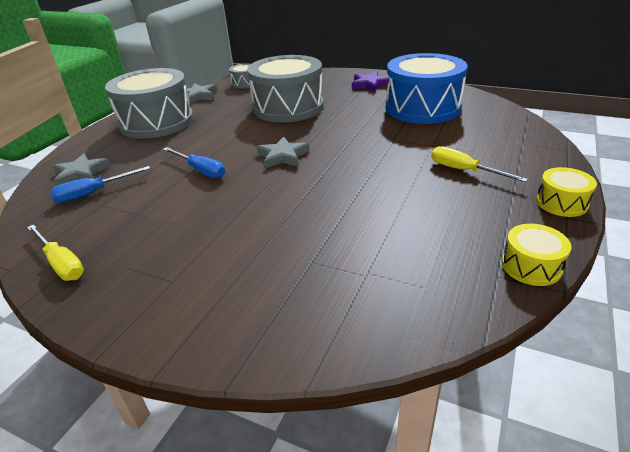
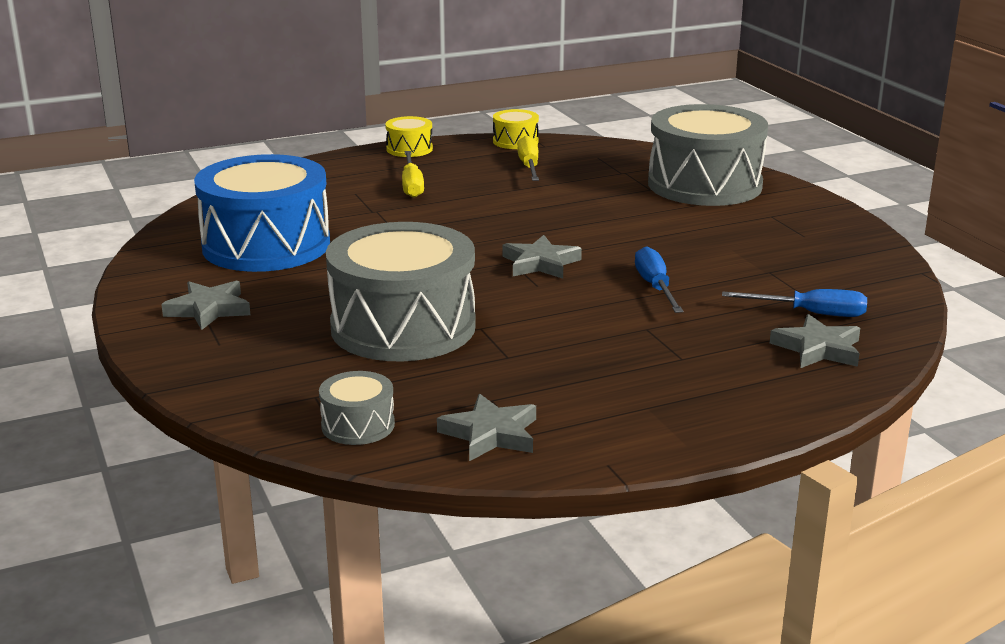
camera: 140 degrees left, 10 degrees down
yellow screwdriver [27,225,84,281] -> yellow screwdriver moved to [517,136,539,181]
grey drum [105,68,194,139] -> grey drum moved to [648,104,768,206]
purple star [352,72,390,92] -> grey star [161,280,250,330]

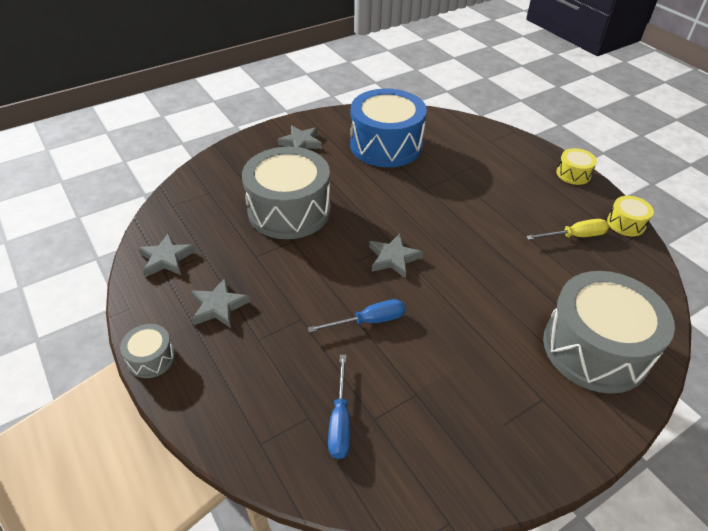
camera: 80 degrees right, 20 degrees up
grey drum [319,371,395,445] -> grey drum moved to [120,324,175,378]
yellow screwdriver [402,151,424,198] -> none
grey star [770,314,860,368] -> grey star moved to [191,278,250,328]

